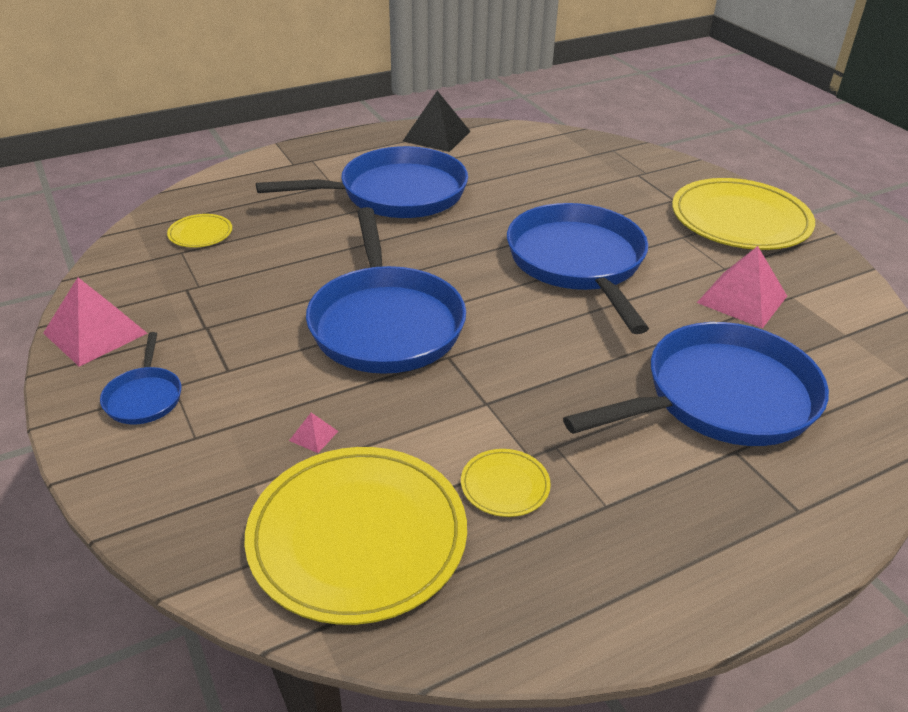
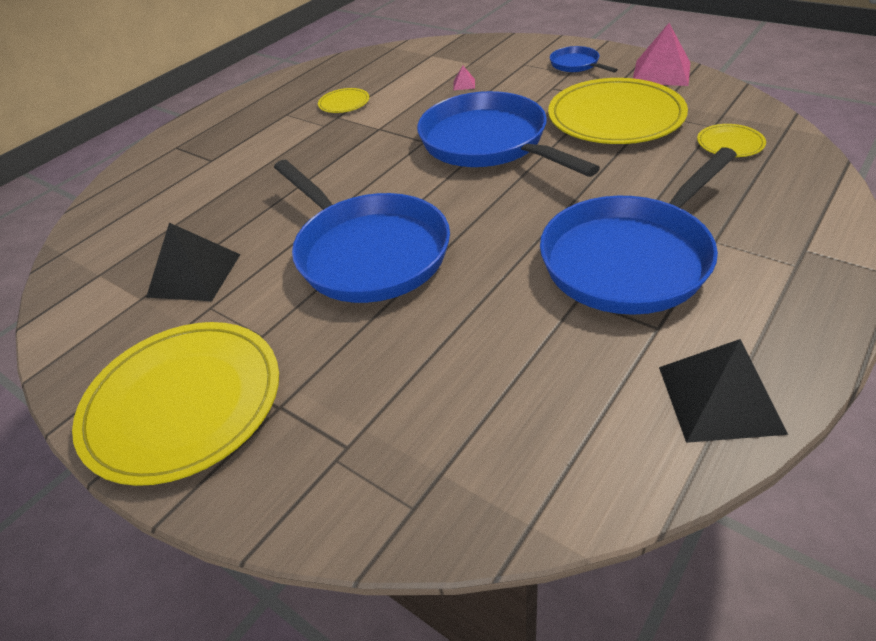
camera: 160 degrees right, 5 degrees up
yellow plate [245,447,467,625] -> yellow plate moved to [548,78,688,144]
blue pan [563,322,829,446] -> none
pink pyramid [697,246,787,329] -> black pyramid [146,223,241,301]

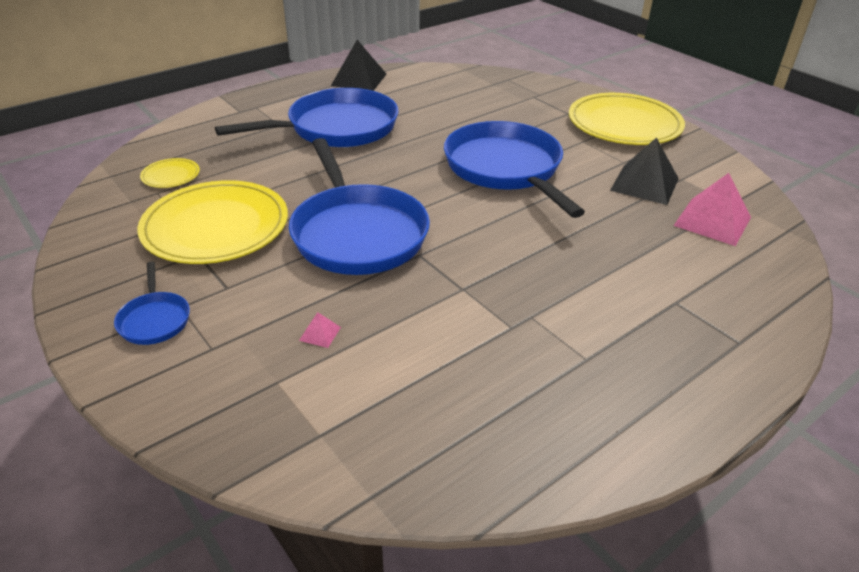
camera: 170 degrees left, 5 degrees down
yellow plate [318,88,369,113] -> none
pink pyramid [633,23,691,86] -> pink pyramid moved to [674,173,751,246]

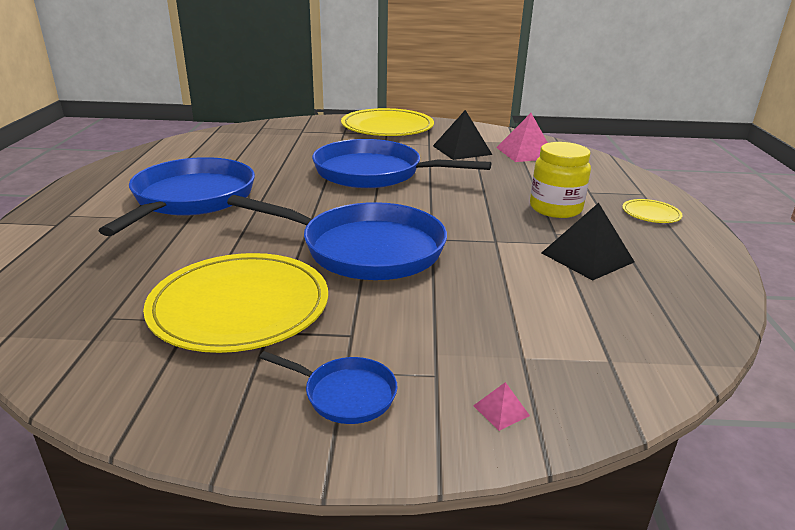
camera: 50 degrees left, 10 degrees down
yellow plate [140,158,200,188] -> yellow plate moved to [622,199,682,223]
pink pyramid [299,312,341,348] -> pink pyramid moved to [473,382,530,431]
black pyramid [331,40,386,91] -> black pyramid moved to [542,203,634,281]
none -> yellow jar [530,142,591,218]

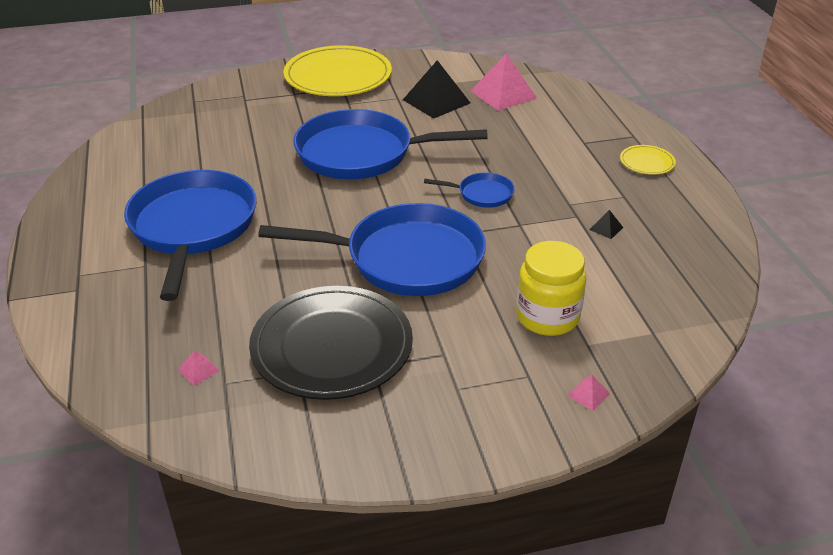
camera: 15 degrees left, 10 degrees up
yellow plate [143,253,328,353] -> black plate [249,286,413,400]
blue pan [259,351,397,424] -> blue pan moved to [424,173,515,208]
yellow jar [530,142,591,218] -> yellow jar moved to [516,241,586,336]
black pyramid [542,203,634,281] -> black pyramid [589,210,624,239], size x0.42
none -> pink pyramid [178,350,220,386]

